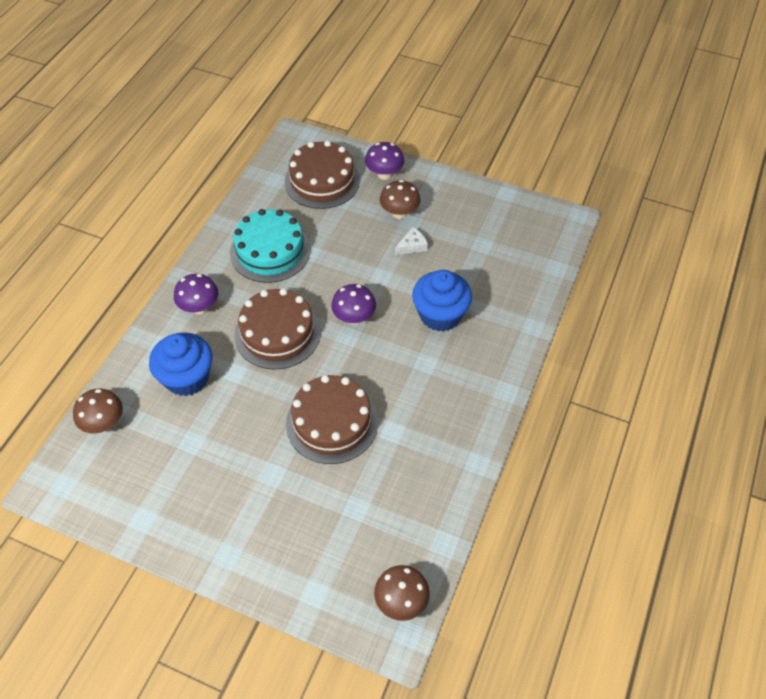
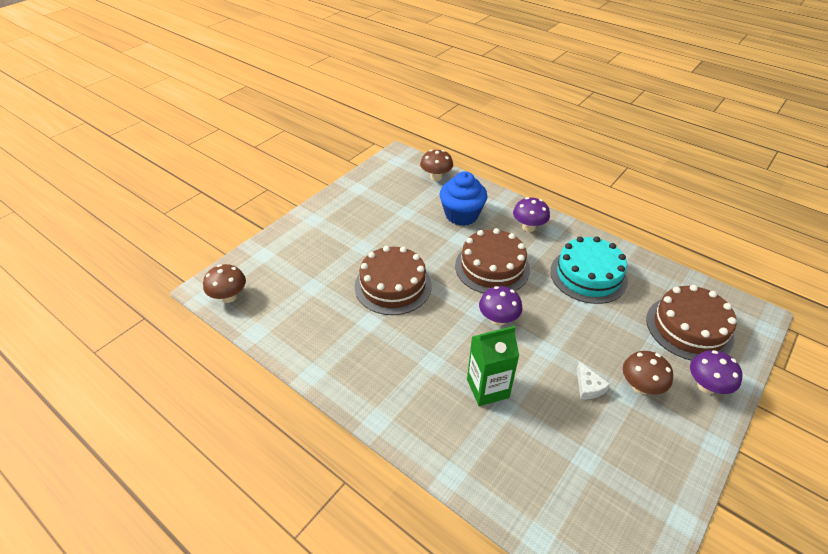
camera: 105 degrees right, 10 degrees down
blue cupcake [412,270,472,331] -> green carton [467,326,519,406]

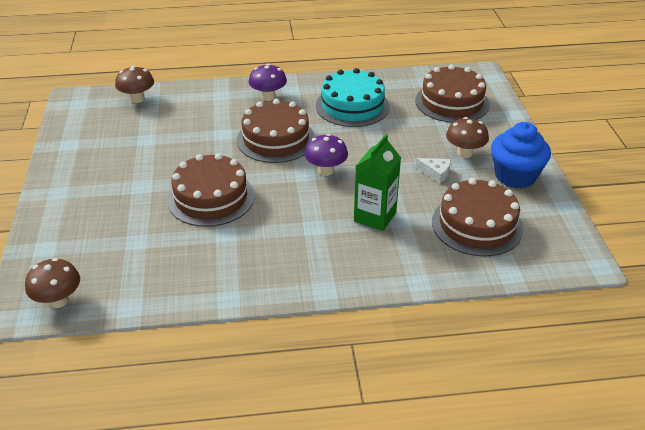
camera: 45 degrees left, 5 degrees down
blue cupcake [440,171,487,226] -> blue cupcake moved to [491,122,551,188]
purple mushroom [690,350,742,394] -> none
none -> brown cake [432,178,523,256]

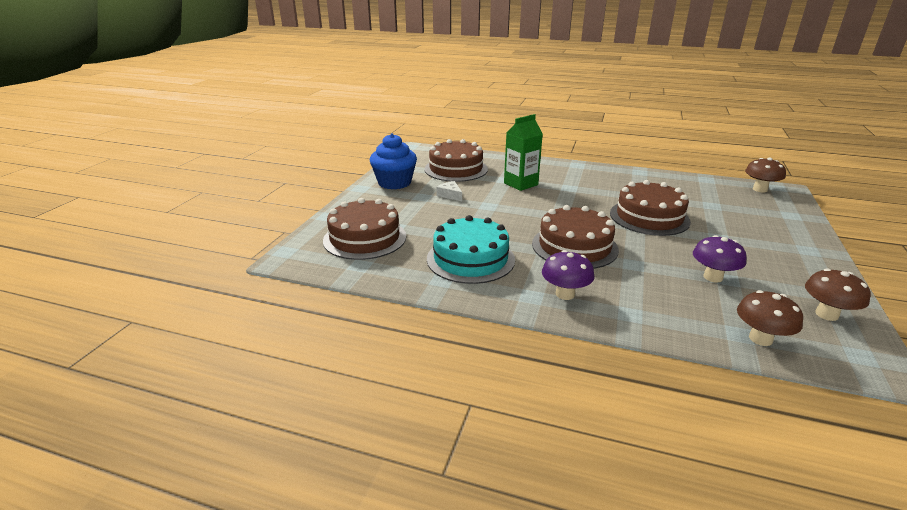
camera: 155 degrees left, 10 degrees down
purple mushroom [305,134,348,176] -> purple mushroom moved to [693,235,747,283]
brown mushroom [446,117,489,158] -> brown mushroom moved to [805,269,871,321]

